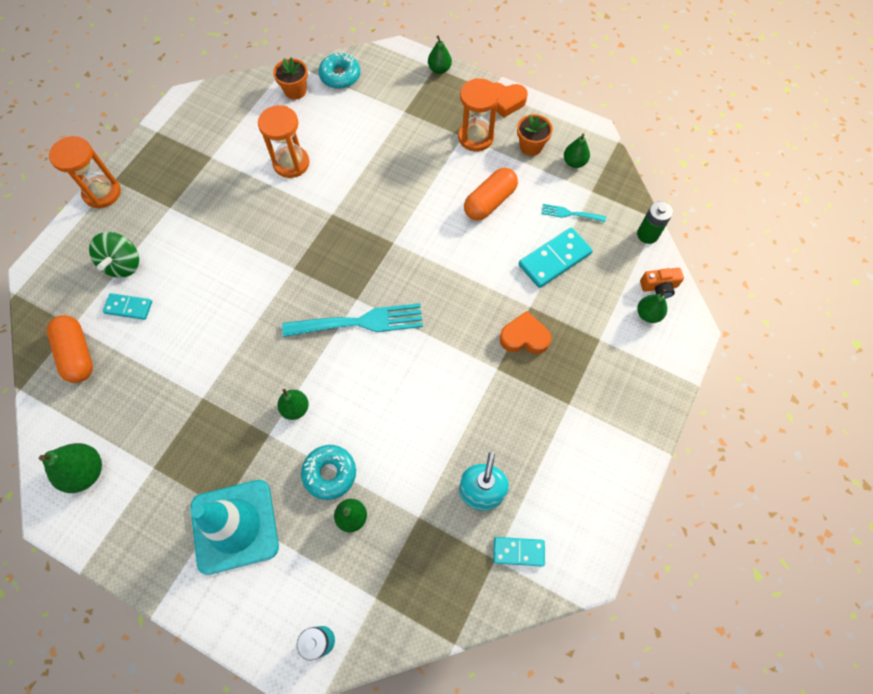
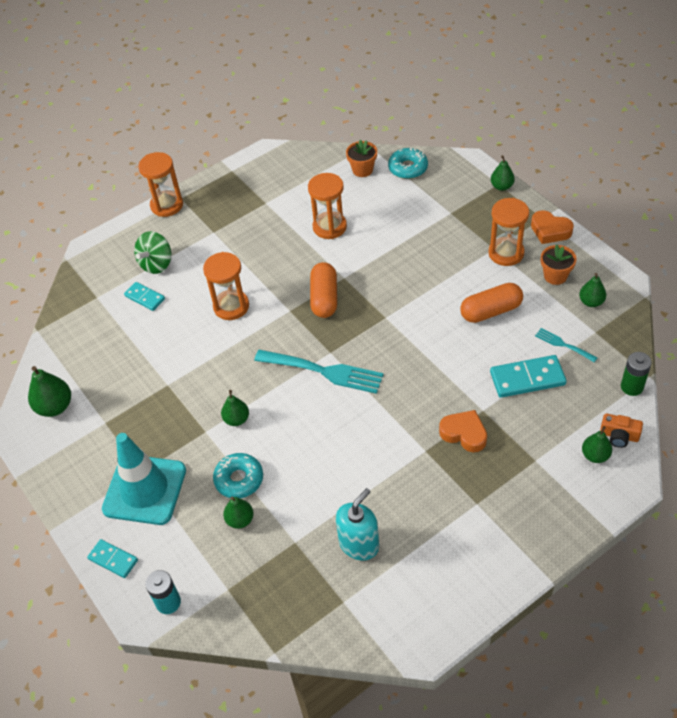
camera: 30 degrees right, 15 degrees down
orange capsule [47,315,93,383] -> orange capsule moved to [310,262,337,318]
turquoise domino [493,537,545,567] -> turquoise domino moved to [87,539,138,578]
none -> orange hourglass [203,252,249,320]

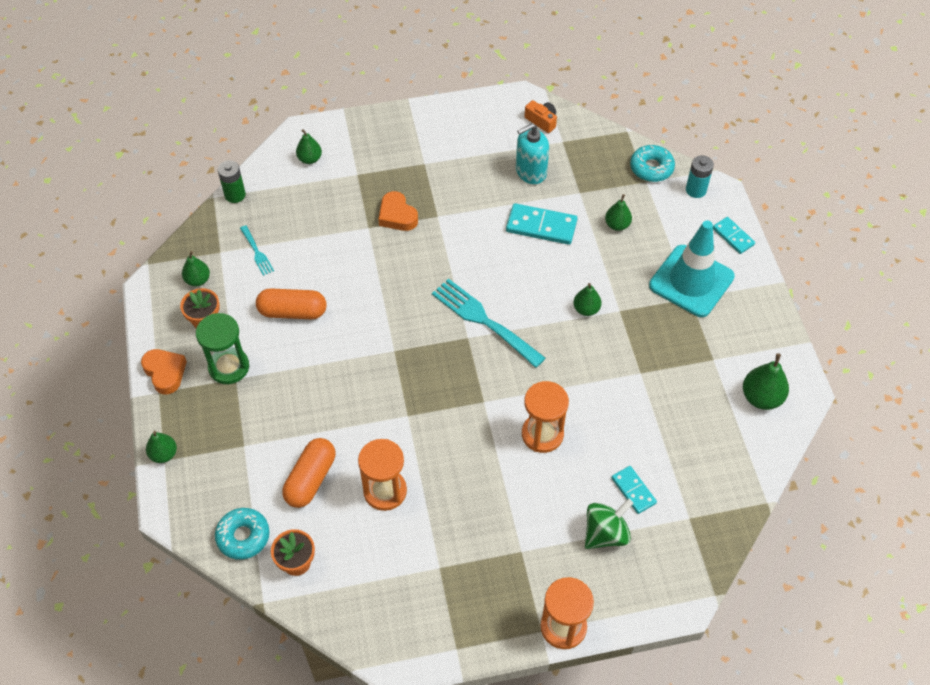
camera: 160 degrees left, 5 degrees up
turquoise donut [213,453,263,498] -> turquoise donut moved to [630,145,675,182]
orange capsule [310,262,337,318] -> orange capsule moved to [282,438,335,508]
orange hourglass [488,198,529,266] -> green hourglass [196,313,249,384]
turquoise domino [490,355,567,398] -> turquoise domino moved to [506,203,577,245]
orange camera [600,414,643,448] -> orange camera moved to [525,100,557,133]

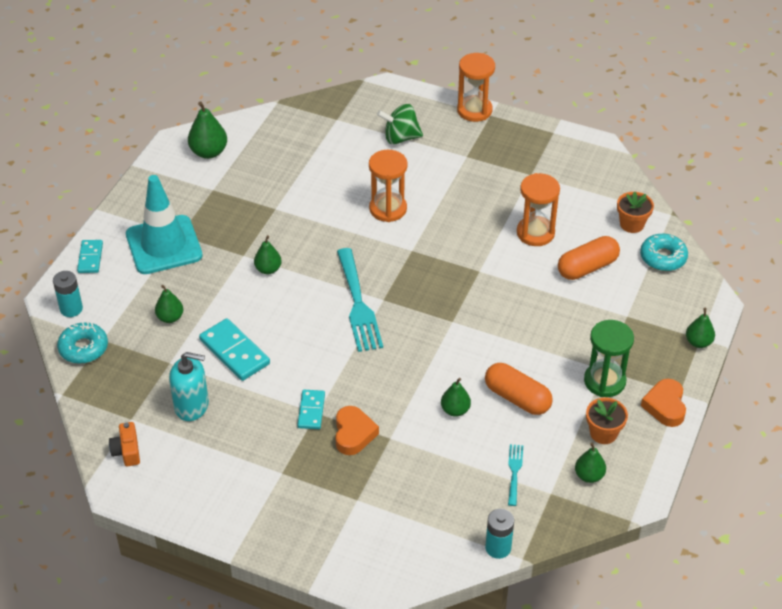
camera: 145 degrees left, 10 degrees down
green battery [218,160,246,203] -> turquoise battery [485,509,514,559]
green pear [296,129,322,164] -> green pear moved to [441,378,471,417]
turquoise domino [611,466,657,514] -> turquoise domino moved to [297,390,325,429]

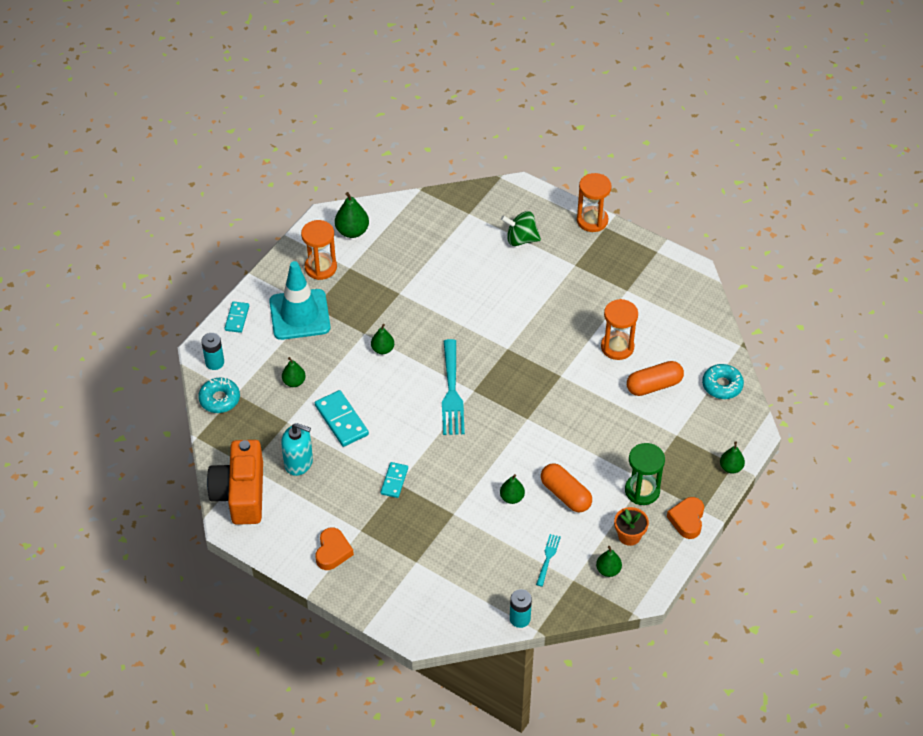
camera: 10 degrees right, 5 degrees up
orange camera [109,422,140,467] -> orange camera [207,440,263,525], size x2.35
orange heart [336,406,379,455] -> orange heart moved to [316,527,354,570]
orange hourglass [369,150,408,222] -> orange hourglass moved to [301,220,337,280]
orange flower pot [617,192,654,233] -> none

